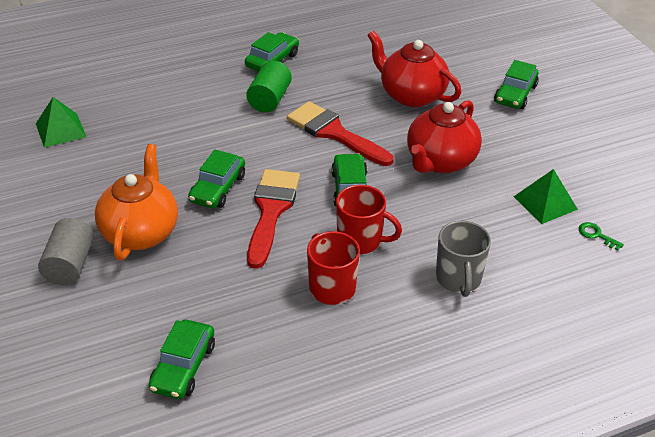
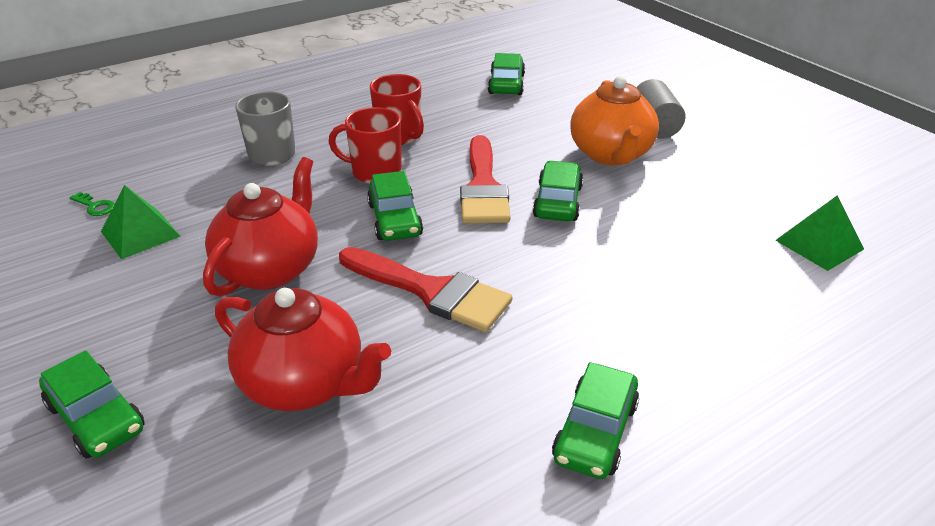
camera: 170 degrees right, 5 degrees down
green cylinder [246,60,292,112] -> none
green car [494,60,539,109] -> green car turned 120 degrees clockwise [39,350,145,459]

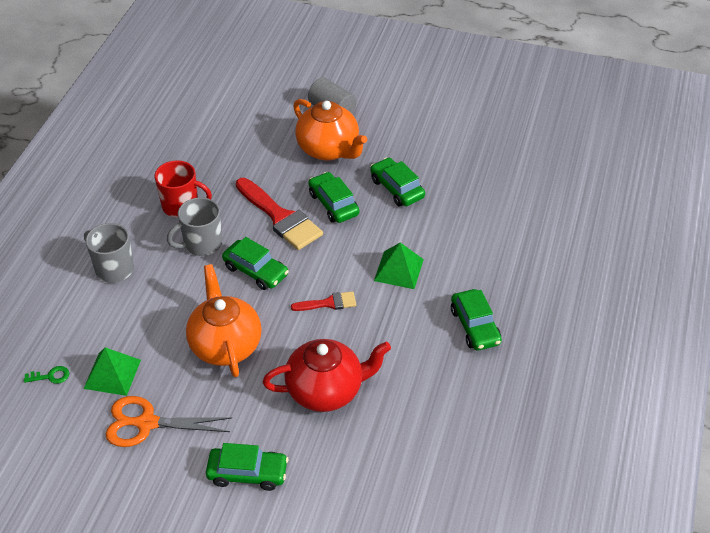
camera: 40 degrees left, 10 degrees up
red teapot [203,157,318,297] -> orange teapot [186,264,262,377]
red mug [329,107,402,184] -> grey mug [167,197,222,256]
red brush [339,247,513,332] -> red brush [291,291,356,311], size x0.52
green car [488,53,525,95] -> green car moved to [370,157,425,206]
green pyramid [775,195,864,271] -> green pyramid moved to [374,243,424,289]
none -> orange scissors [105,396,232,447]

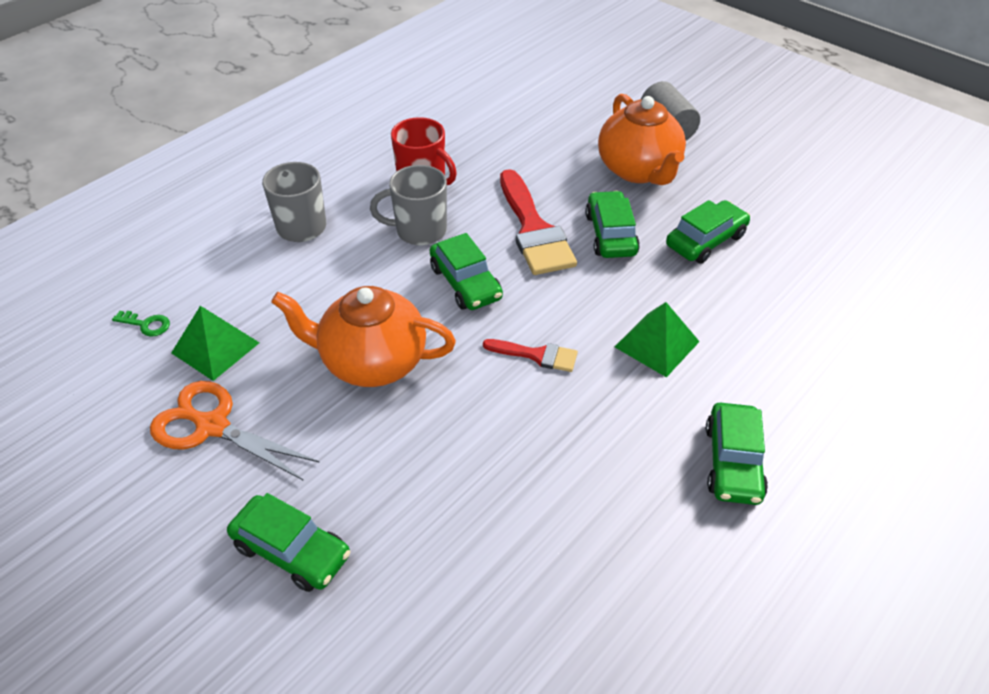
camera: 25 degrees right, 0 degrees up
orange teapot [186,264,262,377] -> orange teapot turned 90 degrees counterclockwise [271,286,456,387]
red teapot [262,339,391,412] -> none
green car [370,157,425,206] -> green car turned 60 degrees clockwise [666,200,750,264]

